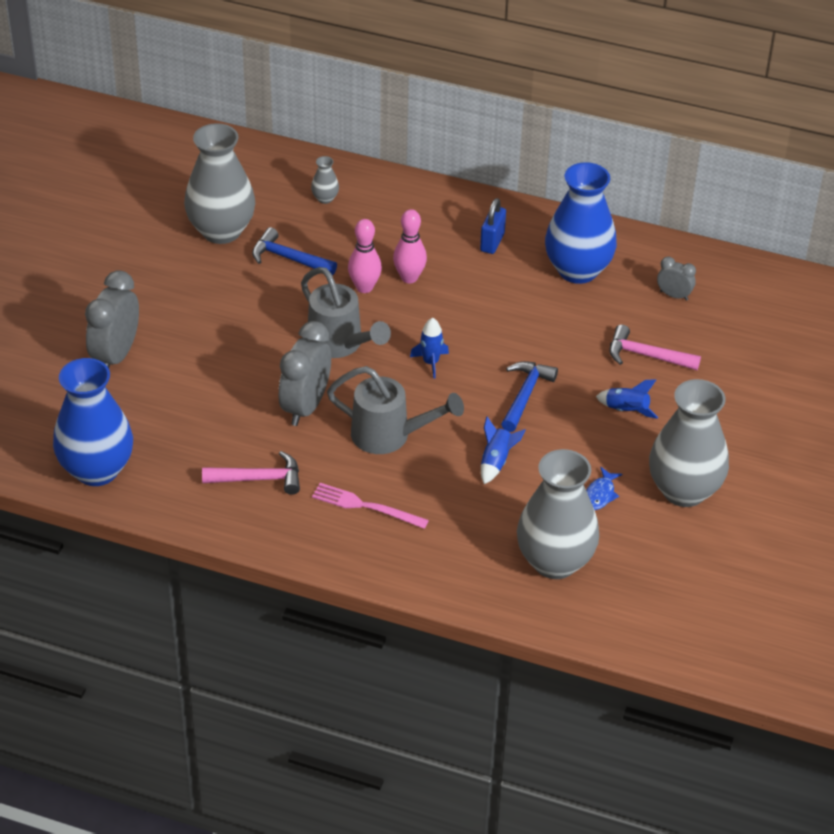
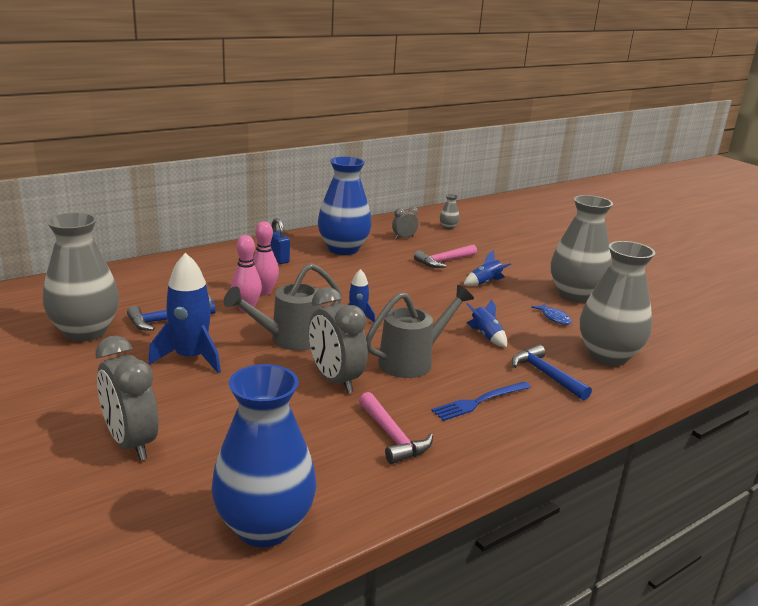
camera: 55 degrees left, 20 degrees down
pink hammer [202,451,300,495] -> pink hammer turned 120 degrees clockwise [359,392,433,464]
grey watering can [301,267,391,358] -> grey watering can turned 150 degrees clockwise [224,263,342,351]
grey vase [311,156,339,204] -> grey vase moved to [440,194,459,230]
pink fork [312,483,429,529] -> blue fork [431,382,531,421]
blue hammer [501,361,558,432] -> blue hammer moved to [512,344,592,401]
none -> blue rocket [148,253,221,373]

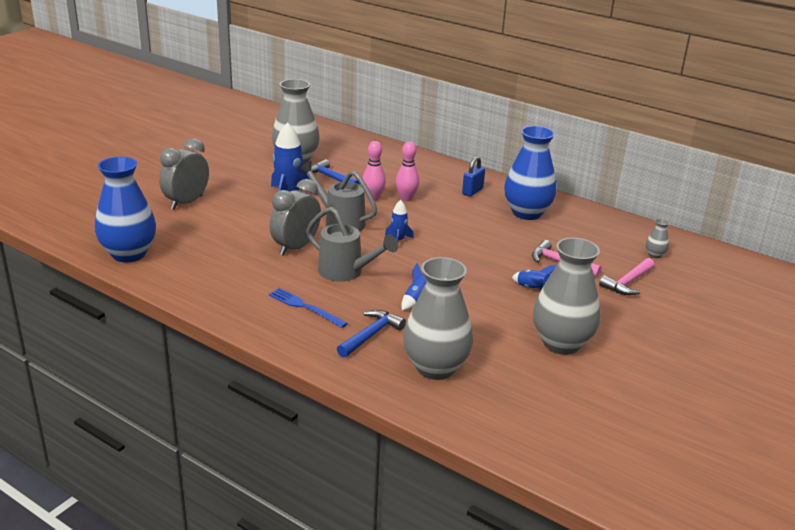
camera: 70 degrees right, 5 degrees up
pink hammer [359,392,433,464] -> pink hammer moved to [599,258,655,295]
grey clock [392,206,419,239] -> none
blue fish [531,303,572,325] -> none

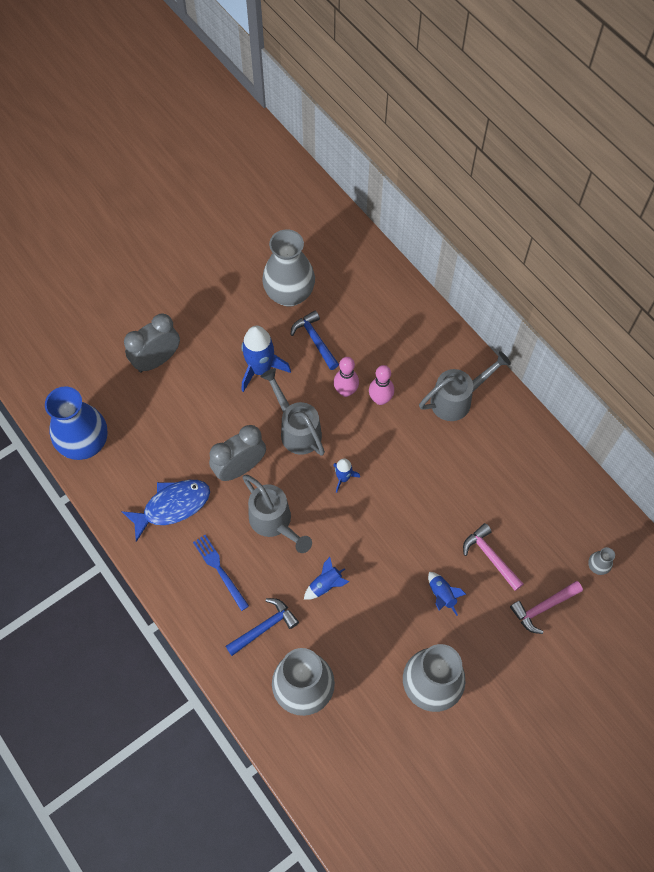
camera: 20 degrees right, 35 degrees up
blue padlock [462,156,485,196] -> grey watering can [419,351,511,421]
blue vase [504,126,557,220] -> none
none -> blue fish [121,480,210,542]

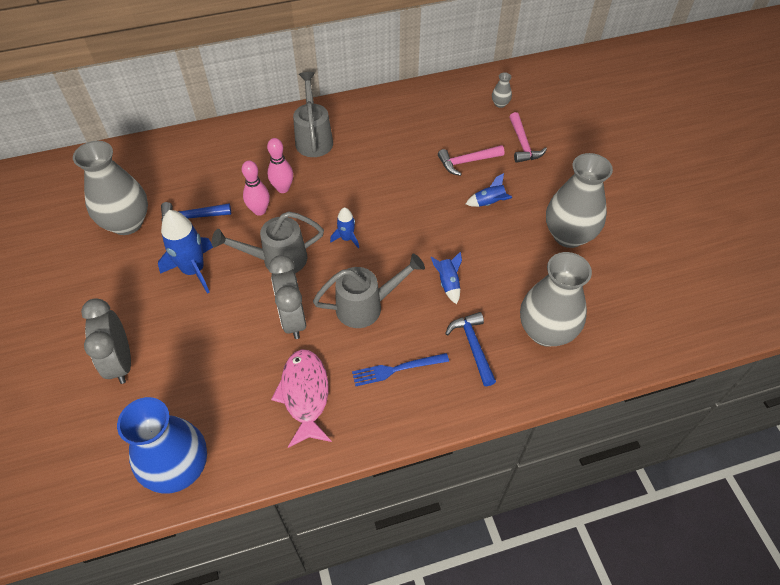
camera: 70 degrees left, 10 degrees down
blue fish [121,480,210,542] -> pink fish [271,349,332,448]

